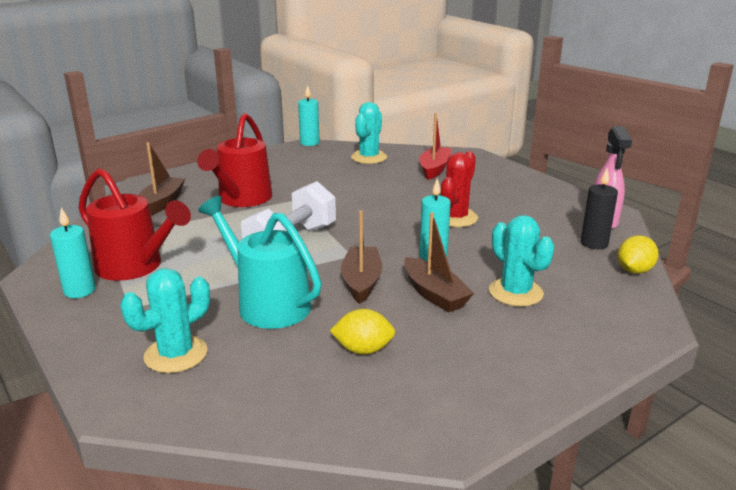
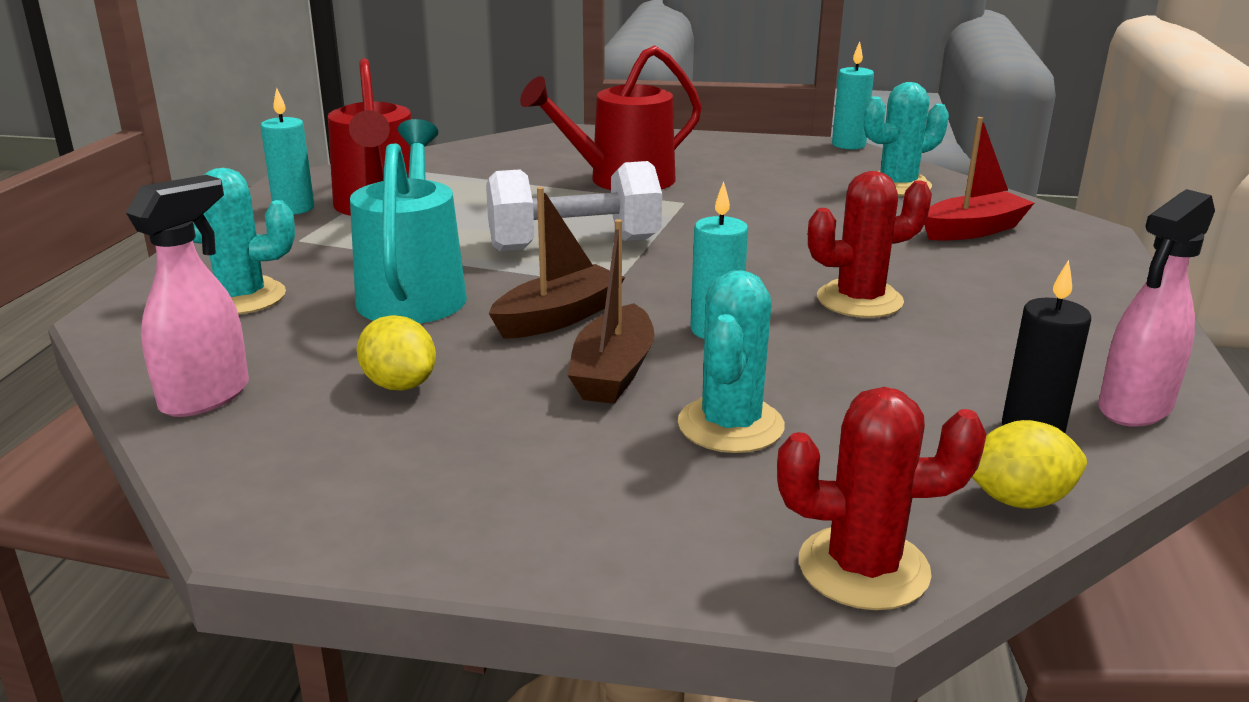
camera: 45 degrees right, 0 degrees up
brown boat [139,142,185,215] -> none
none -> pink spray bottle [126,175,249,417]
none -> red cactus [777,387,987,610]

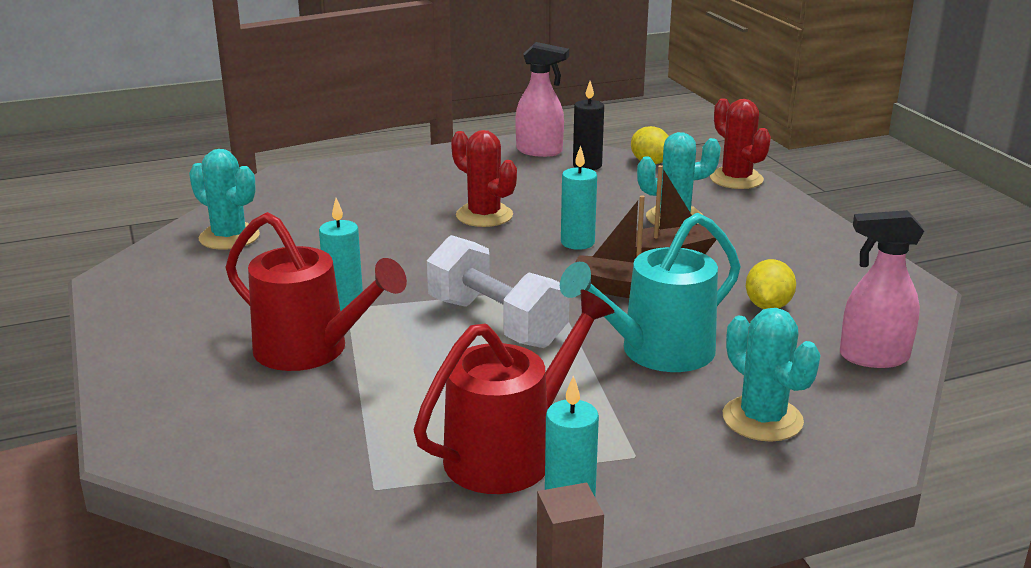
camera: 120 degrees left, 0 degrees up
turquoise candle [832,41,874,150] -> turquoise candle moved to [319,198,363,311]
red boat [924,117,1034,241] -> none

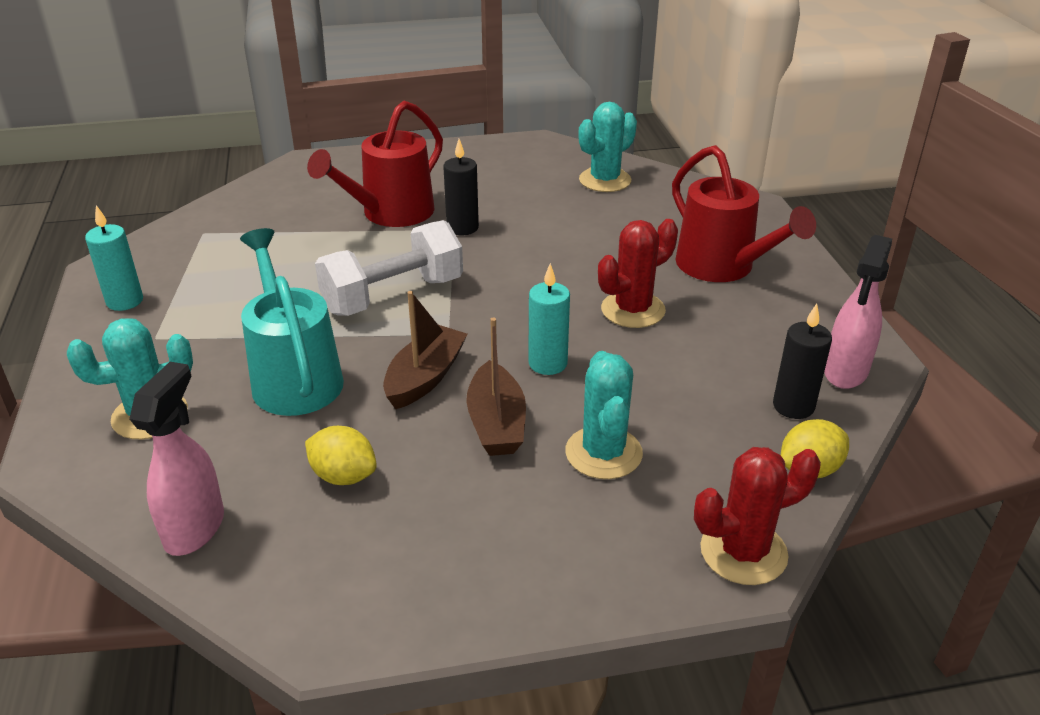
camera: 100 degrees right, 10 degrees up
turquoise candle [319,198,363,311] -> black candle [443,139,479,235]
red watering can [414,289,615,494] -> red watering can moved to [672,145,816,282]

